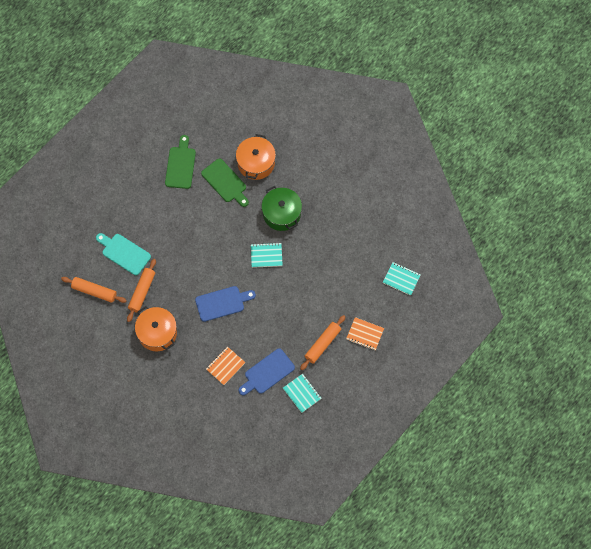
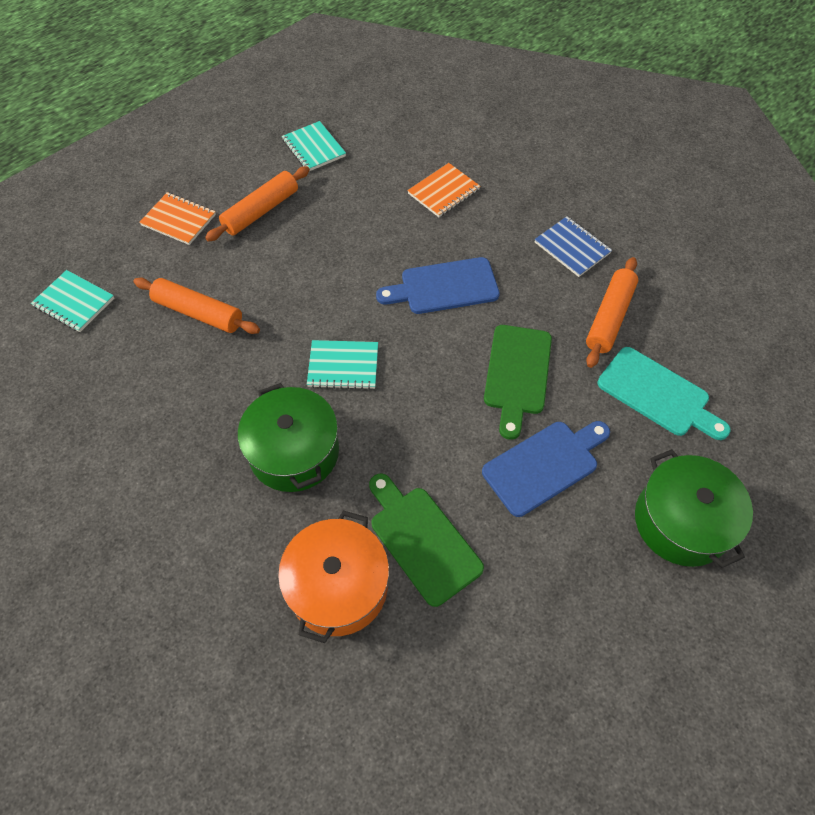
camera: 175 degrees left, 10 degrees down
orange rolling pin [61,277,127,303] -> orange rolling pin moved to [134,278,260,334]
orange pot [135,306,177,351] -> blue notebook [535,216,612,277]
green cutting board [165,135,196,189] -> green cutting board moved to [484,325,552,440]
blue cutting board [238,348,295,395] -> blue cutting board moved to [482,421,610,517]
none -> green pot [635,449,753,568]

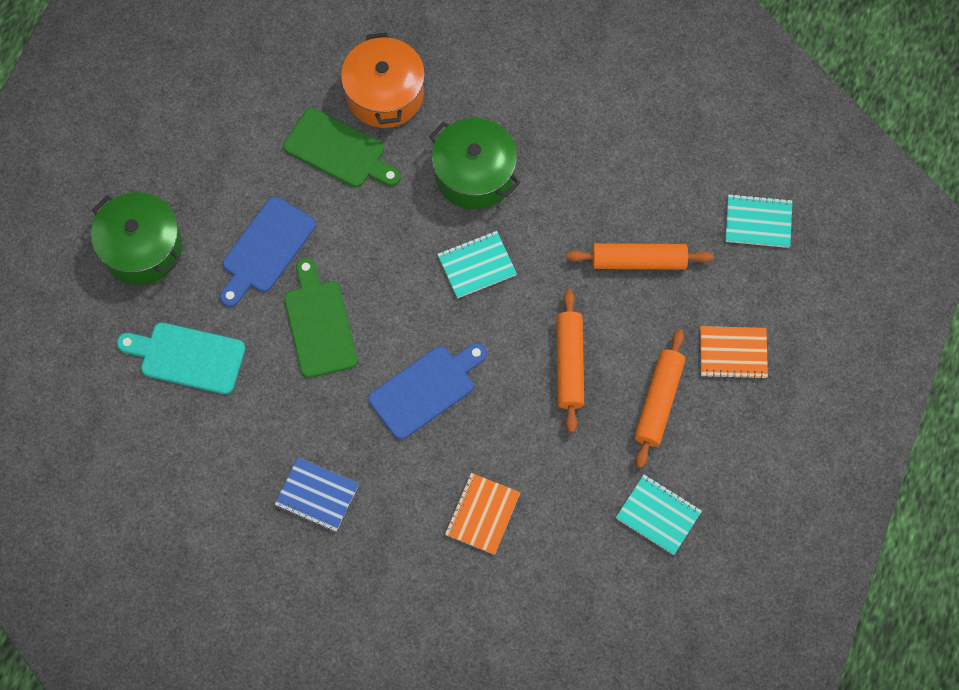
camera: 155 degrees right, 10 degrees up
orange rolling pin [586,257,638,368] -> orange rolling pin moved to [556,290,584,433]

